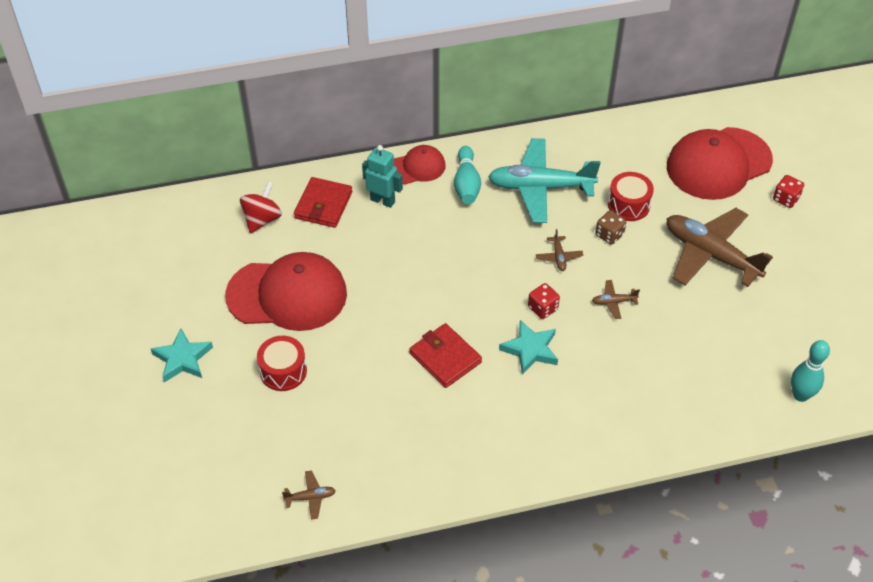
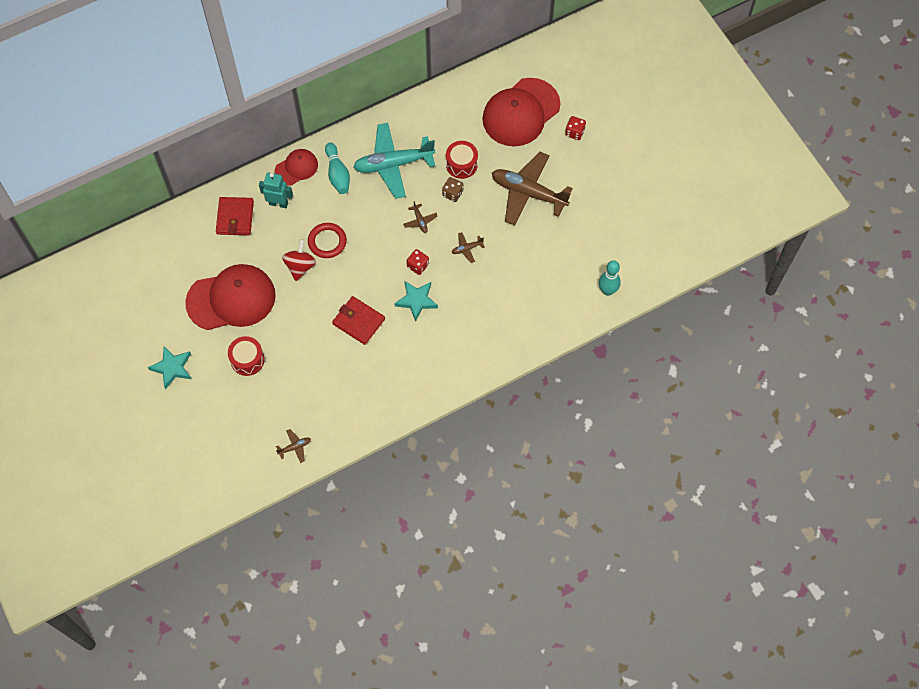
camera: 15 degrees left, 15 degrees up
red spinning top [240,181,282,234] -> red spinning top moved to [282,239,316,281]
none -> red ring [308,223,347,258]

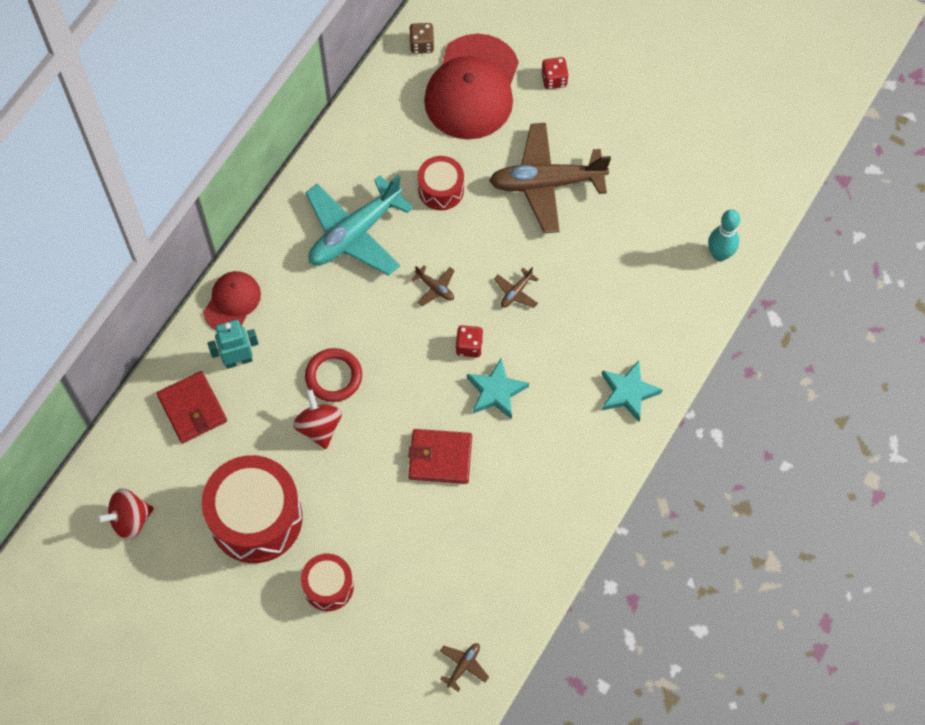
camera: 30 degrees left, 0 degrees up
turquoise star [148,346,191,389] -> turquoise star moved to [602,360,663,422]
red cap [185,264,276,330] -> red drum [202,455,303,563]
turquoise bowling pin [325,143,350,194] -> none
brown dice [442,177,463,202] -> brown dice moved to [409,23,434,54]
none -> red spinning top [97,489,154,540]

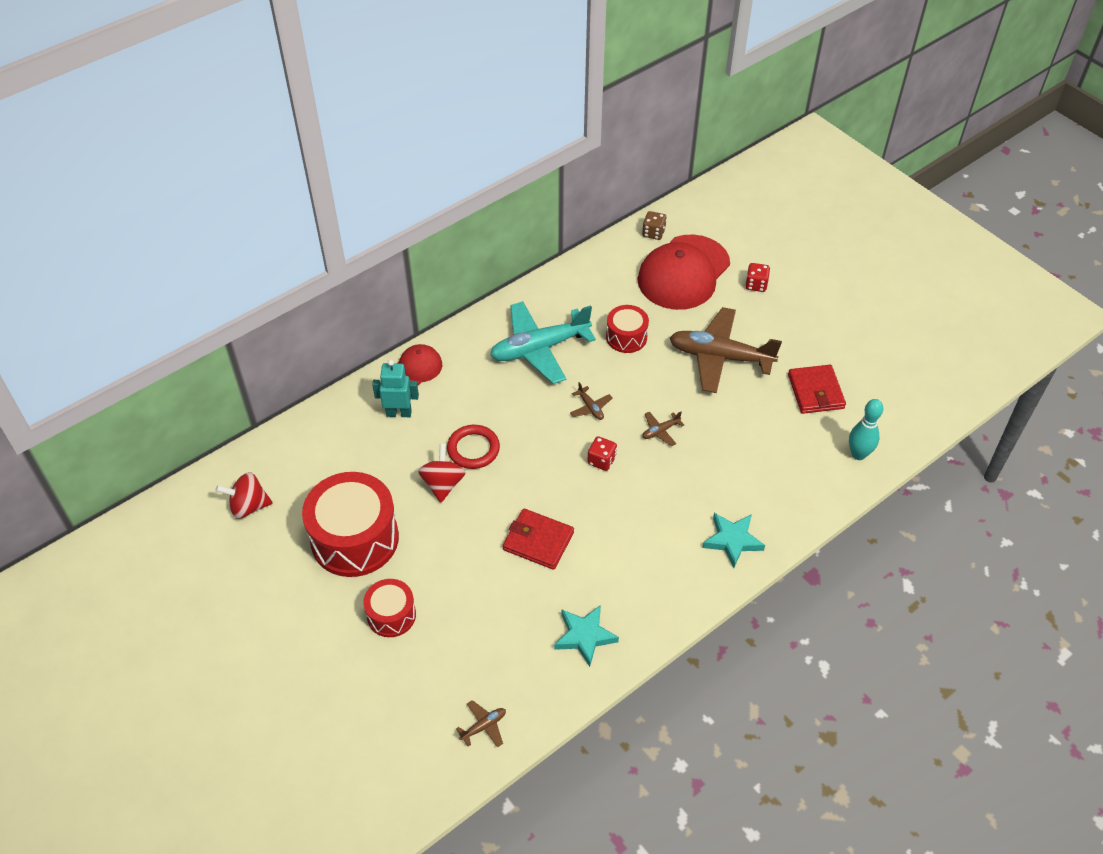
camera: 20 degrees right, 15 degrees down
red wallet [156,371,227,443] -> red wallet moved to [788,365,846,414]
turquoise star [467,358,529,419] -> turquoise star moved to [554,605,619,667]

